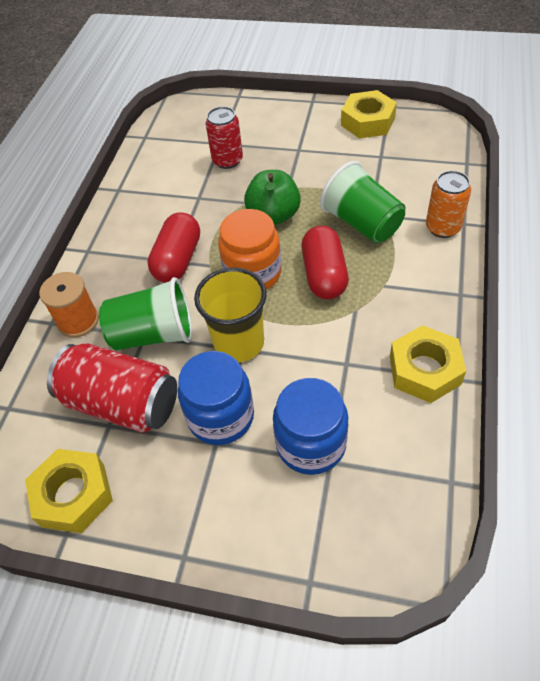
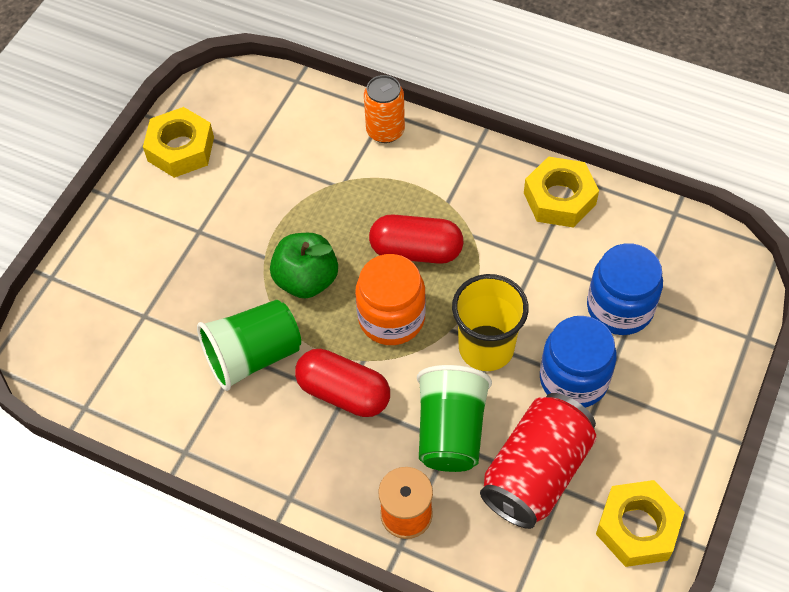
camera: 80 degrees left, 5 degrees up
red can [206,106,243,169] -> none
green cup [320,161,405,243] -> green cup moved to [197,300,301,391]

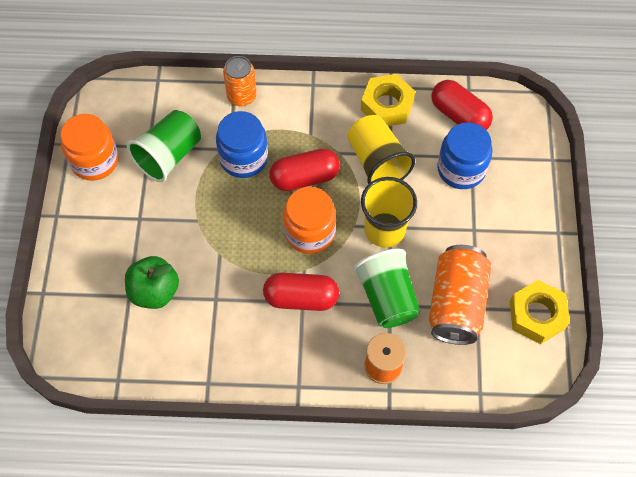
camera: 25 degrees left, 5 degrees up
yellow nut [143,107,214,178] -> orange jar [60,114,119,181]
green cup [197,300,301,391] -> green cup moved to [127,110,201,182]
green apple [270,233,338,298] -> green apple moved to [125,256,179,309]
red can [480,393,597,529] -> orange can [429,245,491,345]
blue jar [540,316,617,408] -> blue jar moved to [216,111,268,178]
none -> yellow cup [347,115,415,184]
none -> red capsule [431,80,493,130]

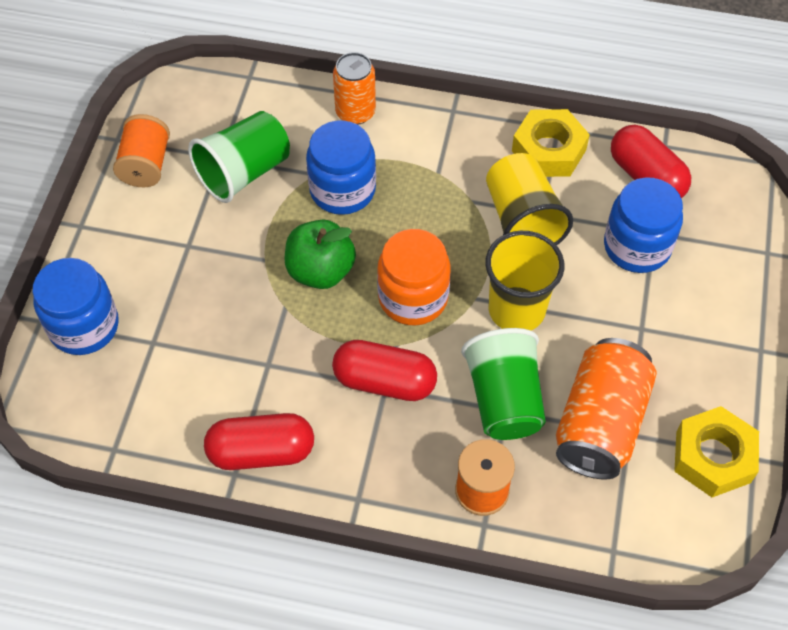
camera: 10 degrees right, 5 degrees down
orange jar [60,114,119,181] -> orange spool [113,114,170,187]
green apple [125,256,179,309] -> green apple moved to [285,220,356,289]
red capsule [269,148,340,191] -> red capsule moved to [204,413,314,470]
none -> blue jar [32,258,119,355]

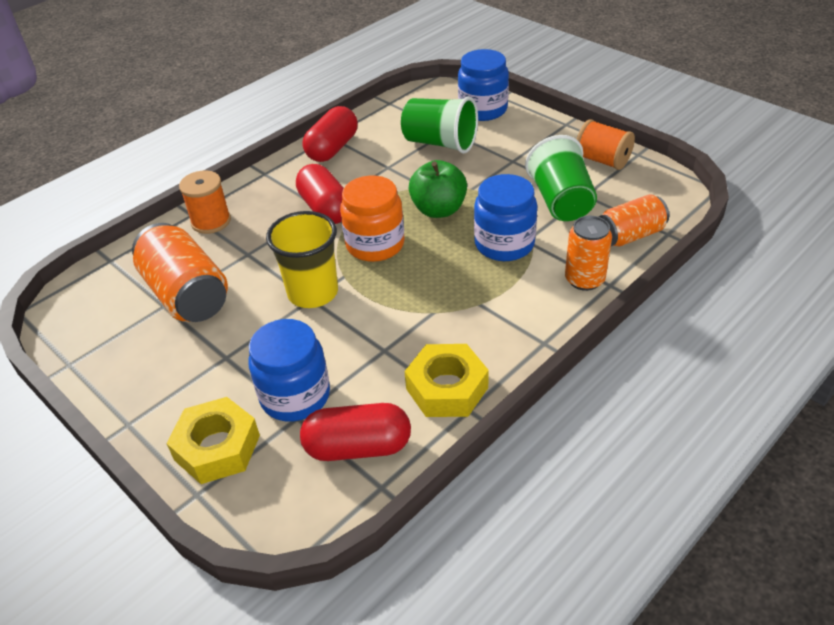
camera: 125 degrees right, 15 degrees down
red capsule [332,340,437,401] -> red capsule turned 75 degrees counterclockwise [296,164,344,224]
green cup [461,328,546,440] -> green cup moved to [401,96,478,154]
yellow cup [486,153,573,245] -> none
yellow nut [674,406,759,497] -> yellow nut moved to [166,397,260,484]
none -> orange can [599,194,669,247]

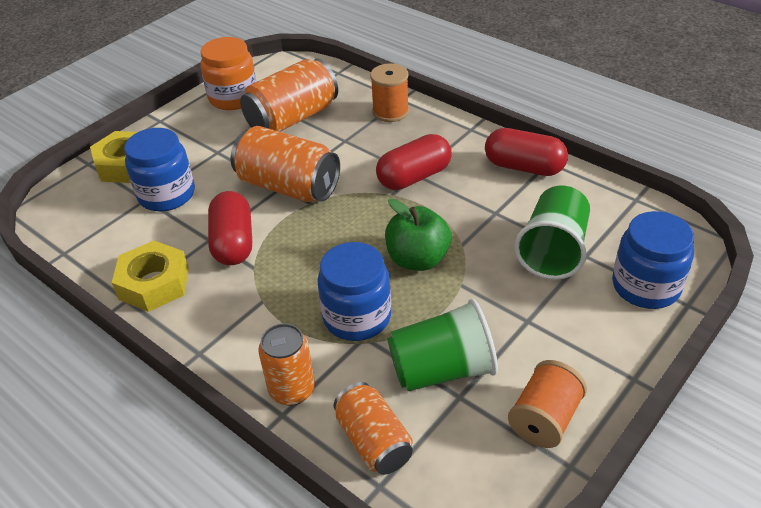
camera: 85 degrees right, 0 degrees up
yellow cup [266,211,338,308] -> orange can [230,126,340,202]
red capsule [300,403,411,461] -> red capsule moved to [208,191,252,265]
orange jar [340,176,405,262] -> orange jar moved to [200,37,257,110]

